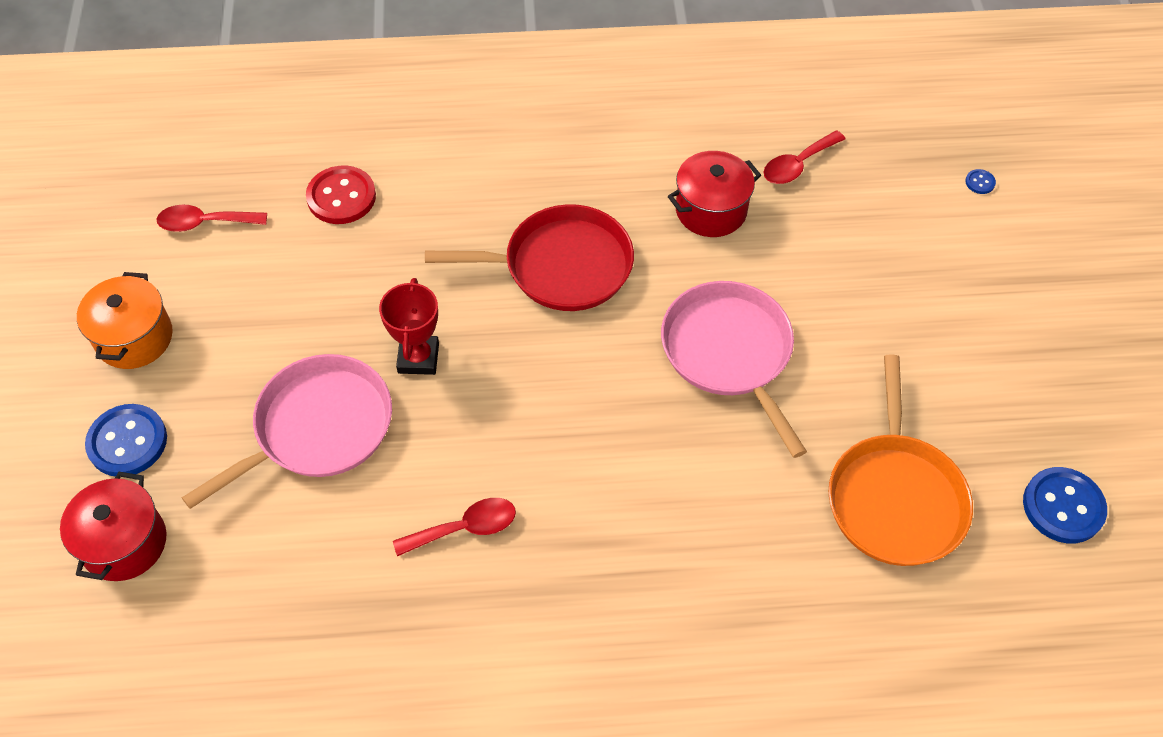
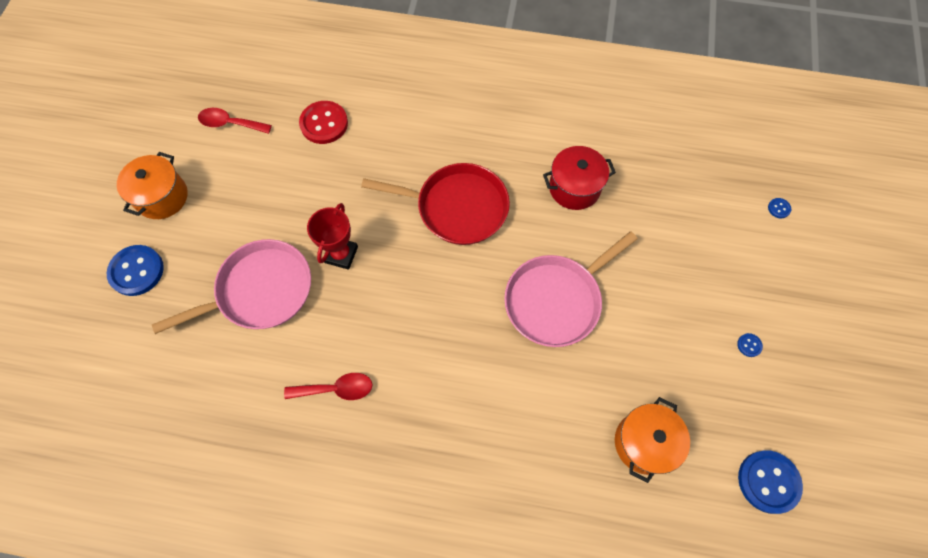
camera: 15 degrees right, 10 degrees up
red pot [60,472,167,581] -> none
pink pan [661,281,807,458] -> pink pan turned 120 degrees counterclockwise [504,231,638,347]
red spoon [764,130,846,184] -> none
orange pan [828,354,973,566] -> orange pot [615,397,690,483]
none -> blue button [737,333,763,357]

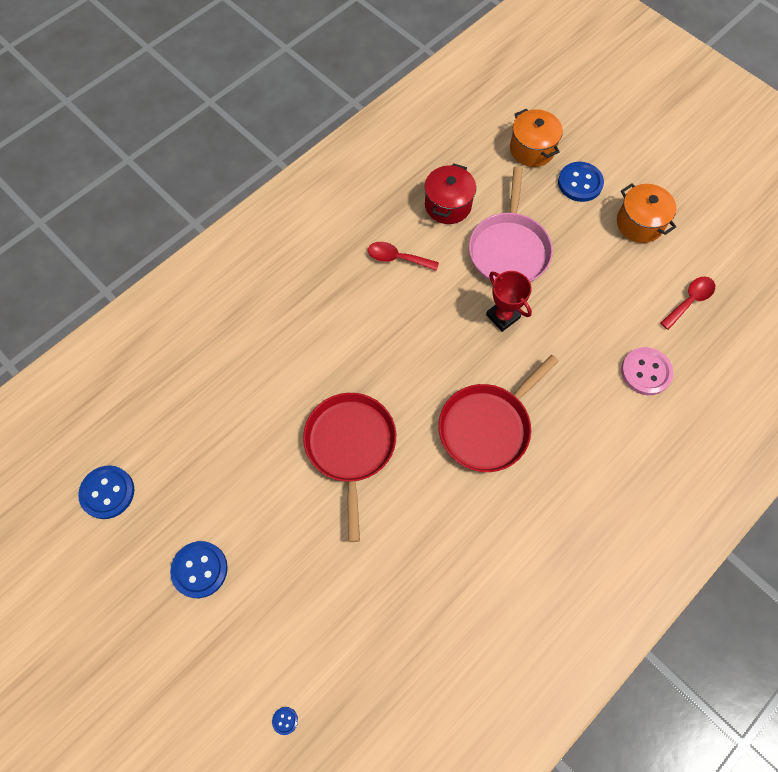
camera: 125 degrees right, 0 degrees up
red spoon [284,373,373,400] -> red spoon turned 75 degrees clockwise [368,242,439,271]
red button [299,101,348,144] -> pink button [621,347,673,395]
pink pan [504,231,638,347] -> red pan [303,393,396,542]
red pot [543,146,616,210] -> red pot moved to [425,163,476,224]
orange pot [615,397,690,483] -> orange pot moved to [510,109,563,167]
blue button [737,333,763,357] -> blue button [170,541,228,598], size x2.32

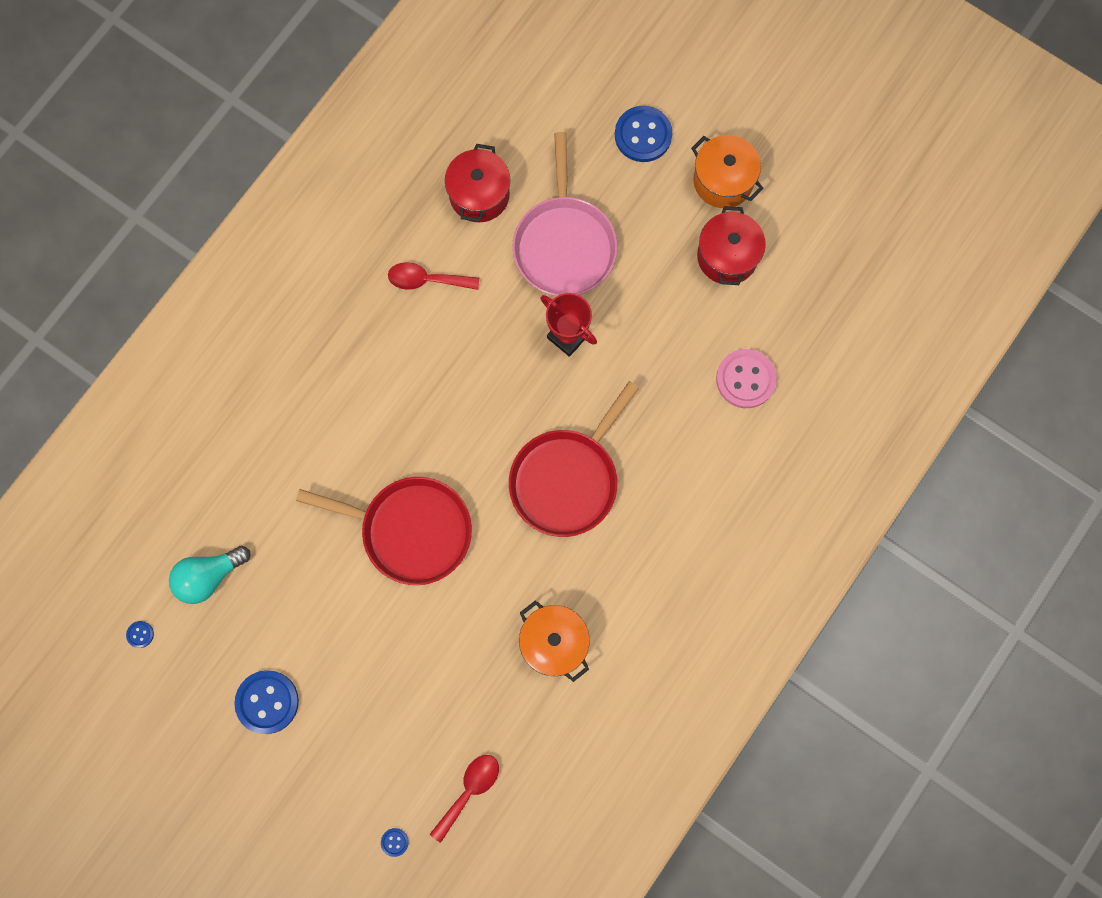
camera: 10 degrees left, 10 degrees up
blue button [78,465,134,519] -> blue button [126,621,154,648], size x0.43
red pan [303,393,396,542] -> red pan turned 120 degrees clockwise [296,477,472,585]
orange pot [510,109,563,167] -> orange pot moved to [519,600,590,682]
red spoon [660,276,715,330] -> red spoon moved to [430,755,499,843]
none -> turquoise light bulb [169,546,250,604]
none -> red pot [697,206,766,285]

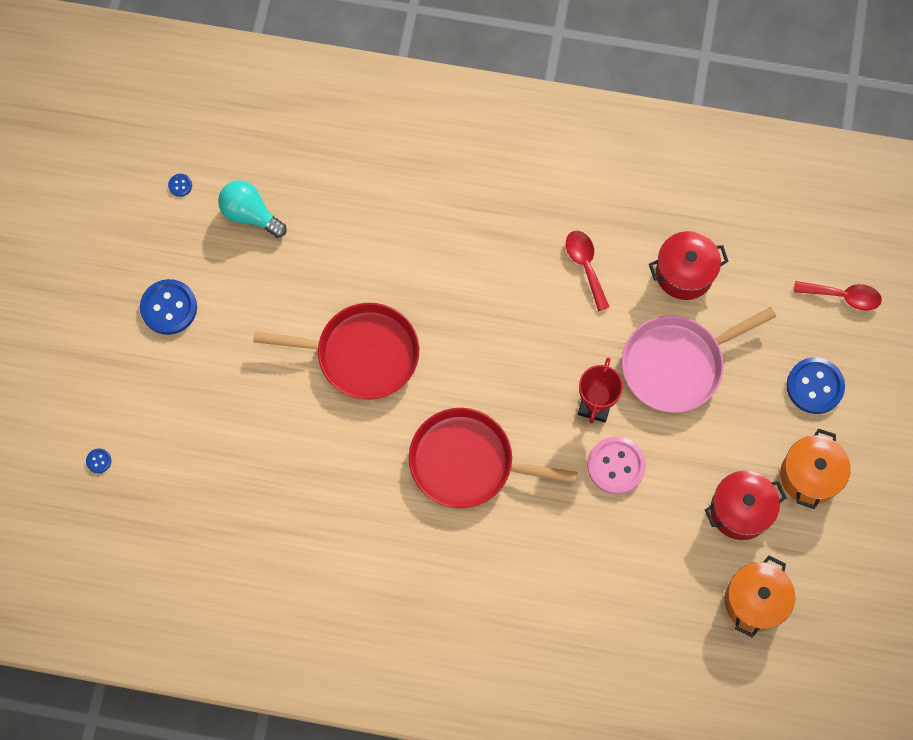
camera: 65 degrees right, 5 degrees down
red pan [296,477,472,585] -> red pan turned 75 degrees counterclockwise [253,303,419,400]
red spoon [430,755,499,843] -> red spoon moved to [794,281,882,311]
orange pot [519,600,590,682] -> orange pot moved to [724,556,795,638]
pink button [716,349,777,408] -> pink button moved to [587,437,646,494]

